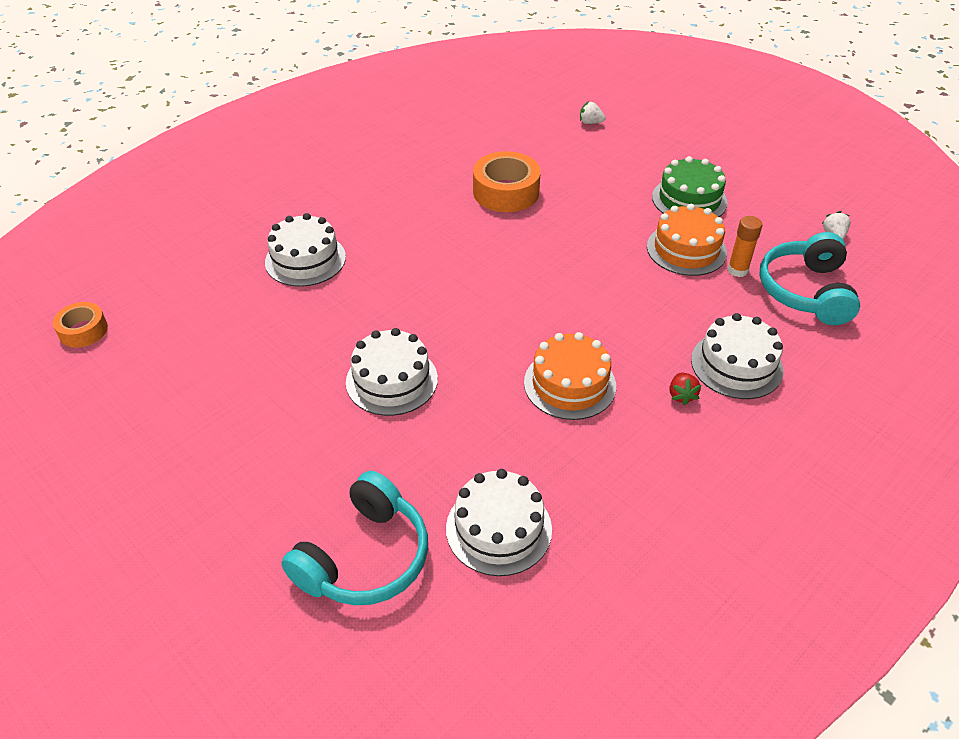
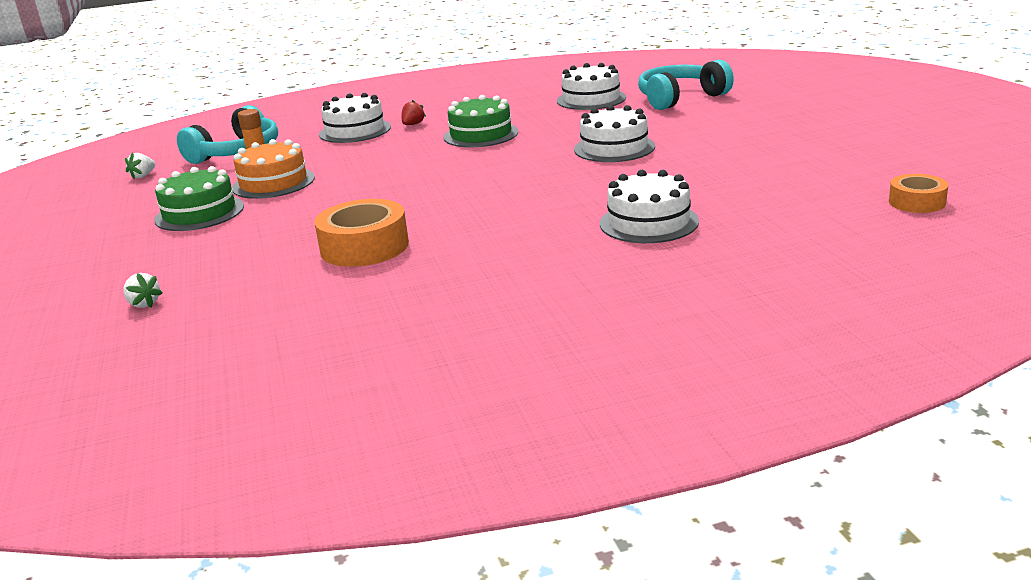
camera: 150 degrees left, 20 degrees down
orange cake [524,332,616,420] -> green cake [444,95,518,147]

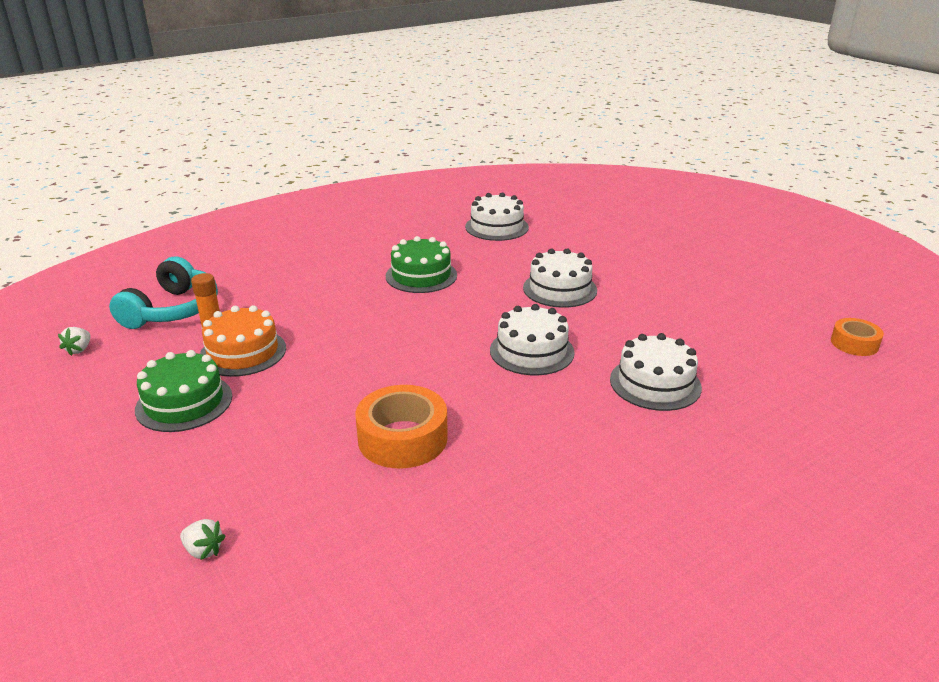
camera: 20 degrees left, 5 degrees up
white cake [319,93,391,143] -> white cake moved to [490,304,575,375]
red strawberry [401,100,426,125] -> none
turquoise headphones [638,60,734,110] -> none

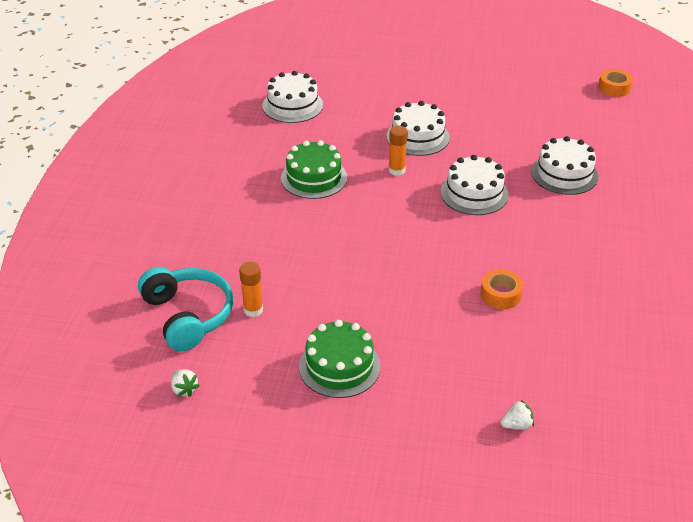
camera: 45 degrees left, 10 degrees up
orange cake [200,305,286,377] -> none
orange tape [355,385,448,469] -> orange tape [481,270,523,309], size x0.59
none -> orange glue stick [389,126,408,176]

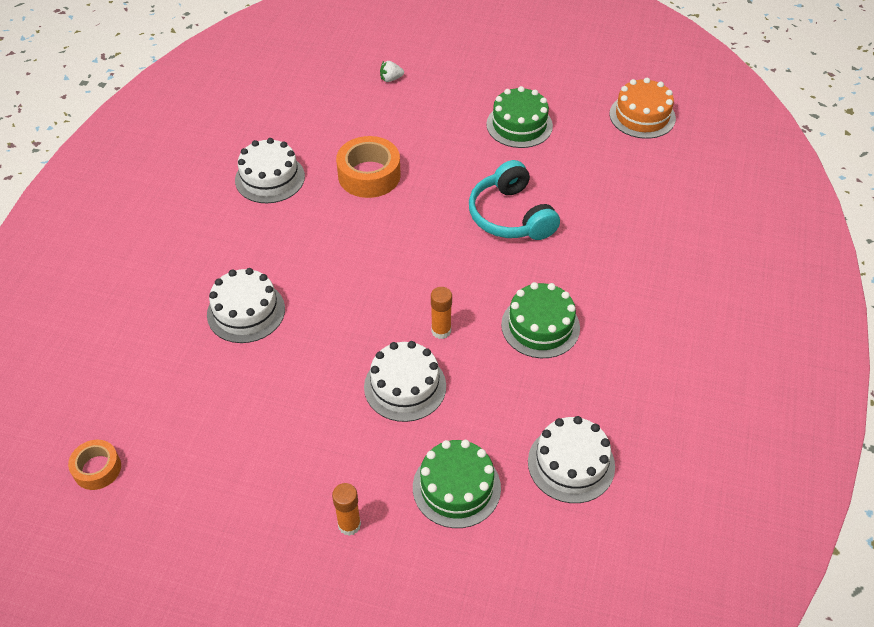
camera: 175 degrees left, 10 degrees up
turquoise headphones [138,267,233,351] -> turquoise headphones moved to [469,160,560,240]
white strawberry [171,369,200,397] -> orange cake [609,78,676,139]
orange glue stick [239,262,263,317] -> orange glue stick moved to [332,483,361,536]
white cake [441,155,509,215] -> white cake moved to [235,138,305,203]
orange tape [481,270,523,309] -> orange tape [336,136,401,198], size x1.68
none -> green cake [413,440,501,528]

